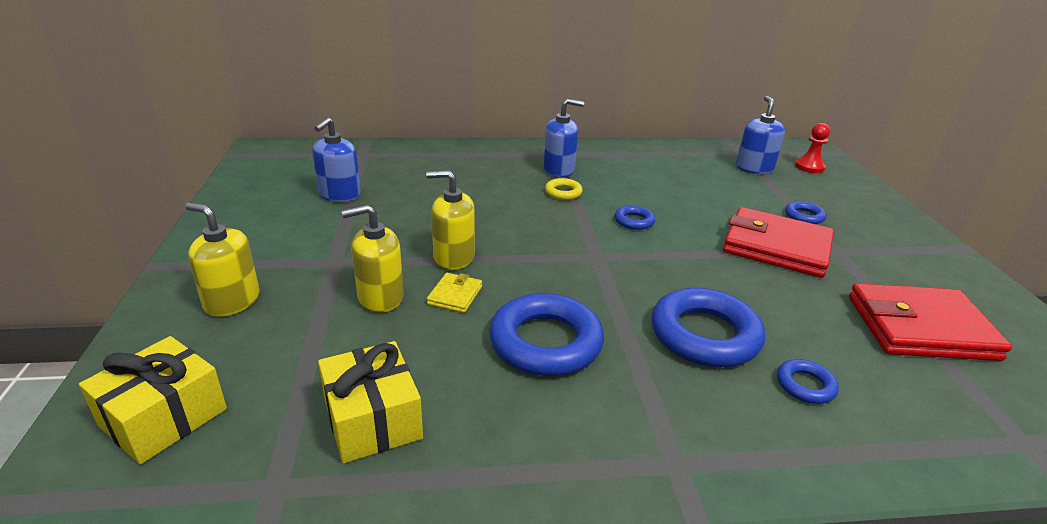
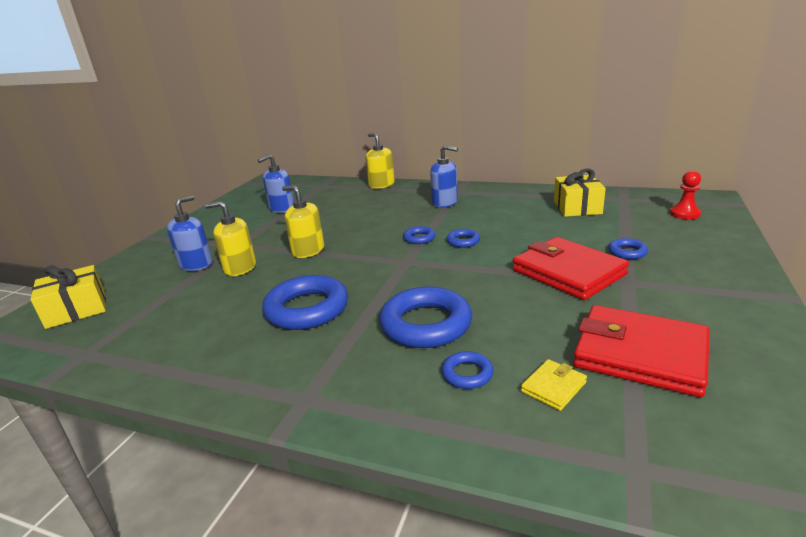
camera: 30 degrees right, 5 degrees down
yellow soap dispenser [185,203,260,317] -> yellow soap dispenser moved to [366,133,395,189]
yellow gift [318,341,423,463] -> yellow gift moved to [554,168,606,217]
yellow wallet [427,273,482,313] -> yellow wallet moved to [521,359,587,411]
yellow ring [545,178,583,200] -> none
blue soap dispenser [736,96,785,174] -> blue soap dispenser moved to [167,195,213,271]
none -> blue ring [403,226,435,244]

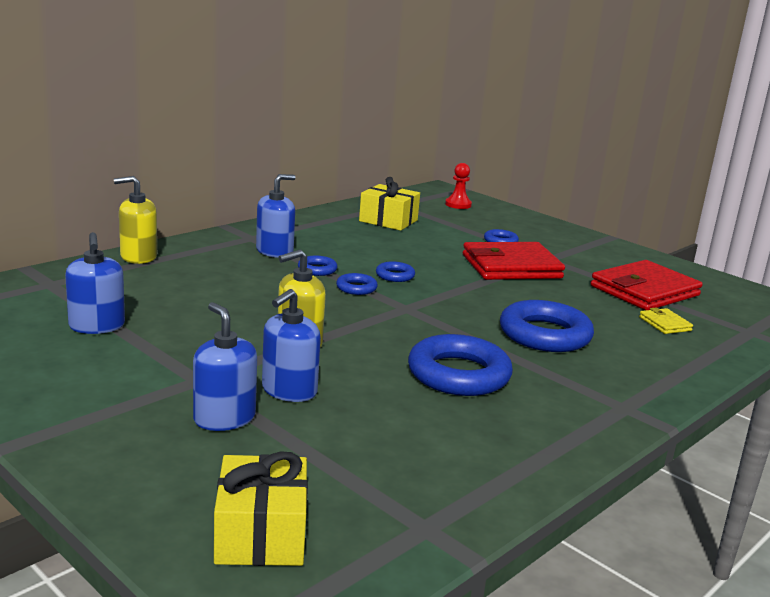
camera: 70 degrees left, 5 degrees down
yellow soap dispenser [205,201,256,276] -> blue soap dispenser [262,289,321,402]
blue ring [442,351,494,389] -> blue ring moved to [298,256,338,276]

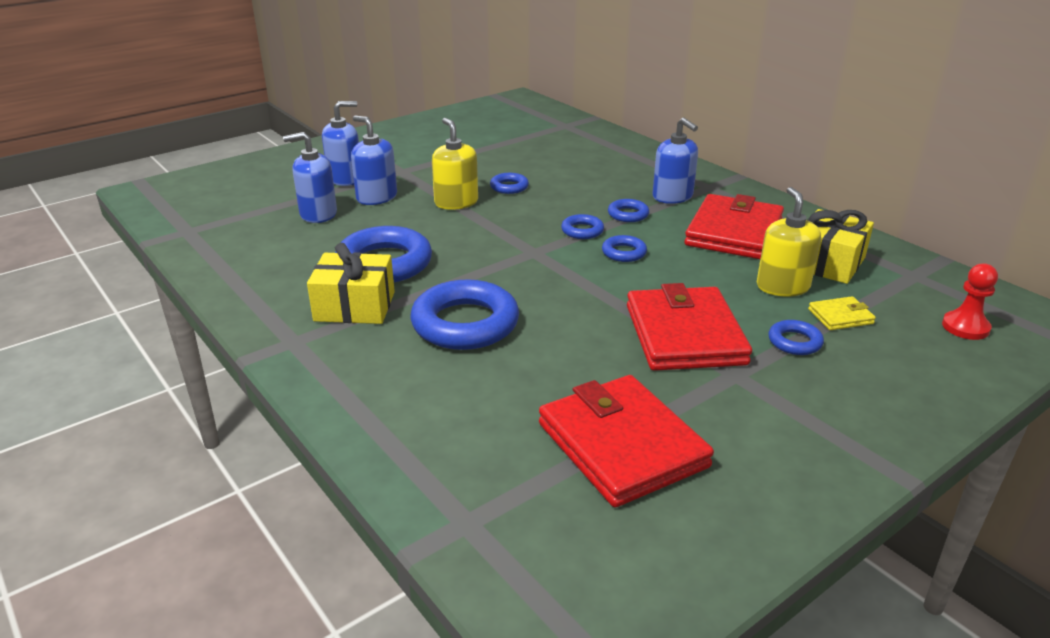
camera: 100 degrees right, 10 degrees up
blue soap dispenser [65,232,125,334] -> blue soap dispenser moved to [283,132,337,223]
yellow soap dispenser [114,176,157,264] -> yellow soap dispenser moved to [757,187,821,297]
yellow gift [214,451,308,566] -> yellow gift moved to [307,243,395,324]
yellow wallet [639,308,693,334] -> yellow wallet moved to [808,296,876,330]
none -> blue ring [490,173,529,194]
none -> red wallet [684,194,784,259]

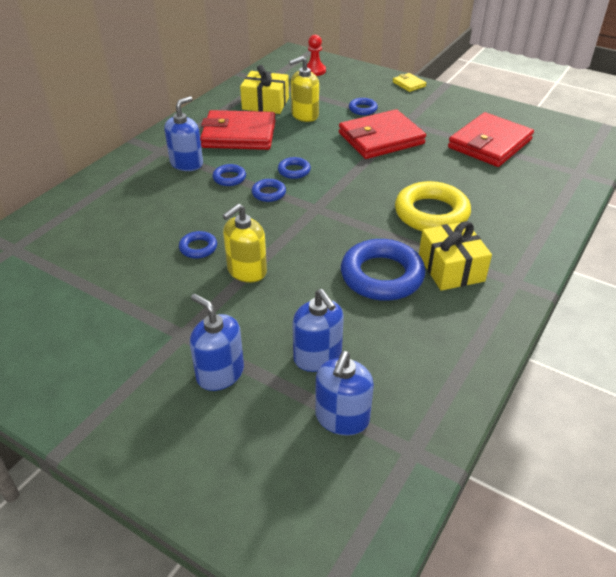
camera: 110 degrees left, 10 degrees up
blue soap dispenser [351,115,397,205] -> blue soap dispenser moved to [315,351,374,436]
blue ring [410,280,519,350] -> yellow ring [395,181,471,231]
yellow wallet [808,296,876,330] -> yellow wallet moved to [393,73,426,92]

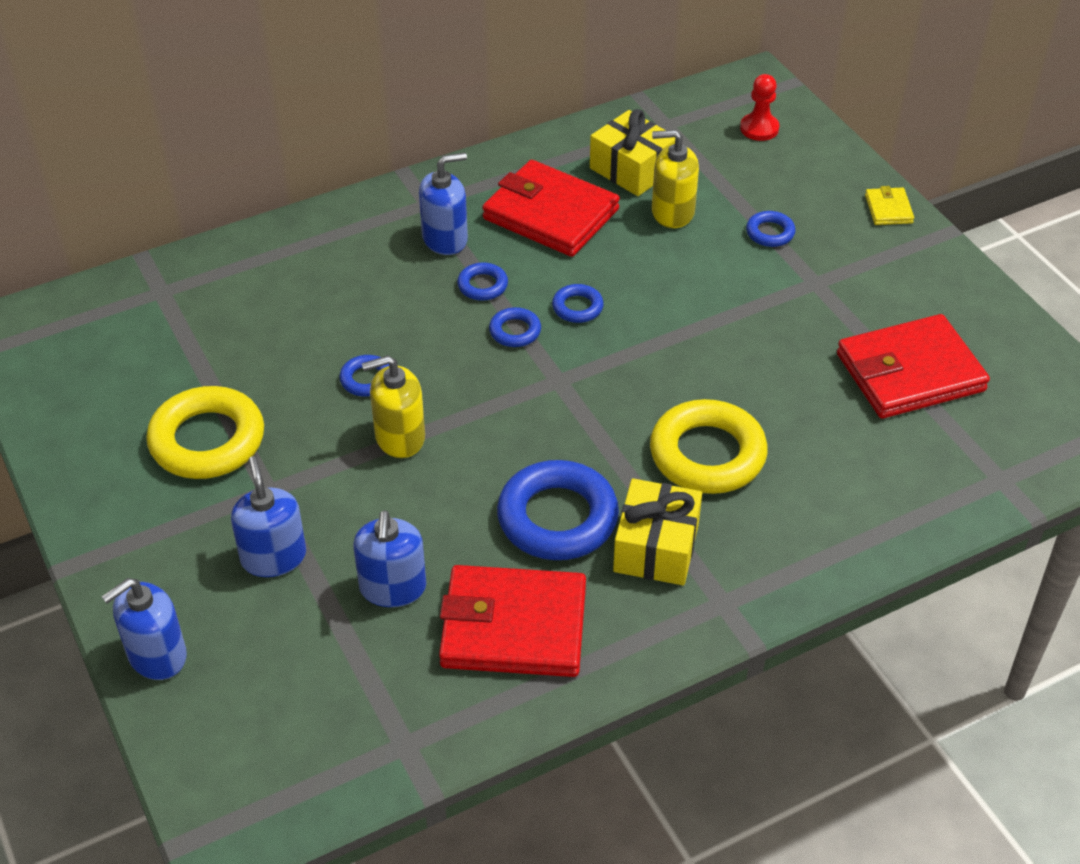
camera: 30 degrees right, 5 degrees up
blue soap dispenser [315,351,374,436] -> blue soap dispenser moved to [101,578,187,680]
red wallet [339,109,426,159] -> red wallet moved to [439,565,586,677]
none -> yellow ring [146,386,264,479]

